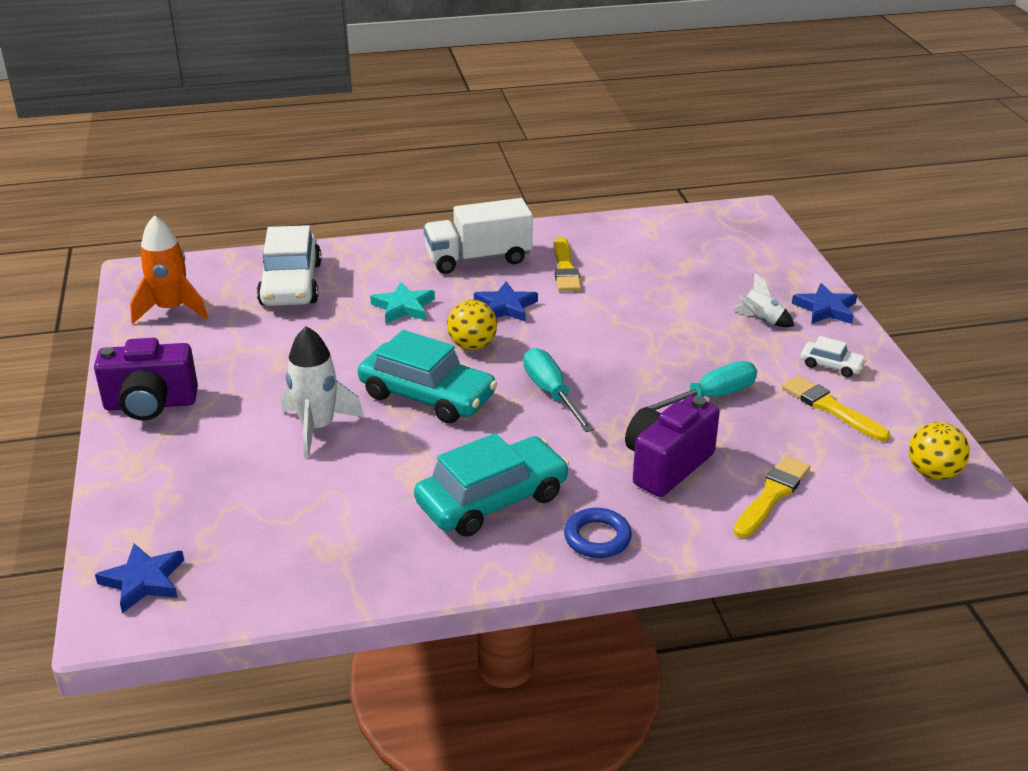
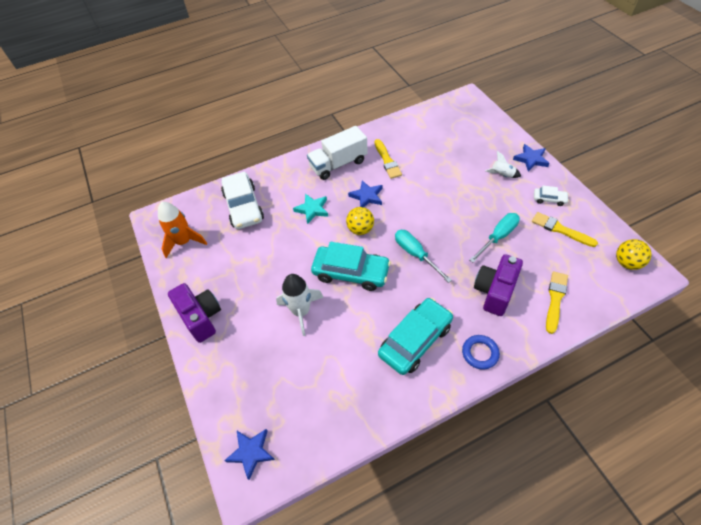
camera: 10 degrees left, 20 degrees up
purple camera [94,338,198,420] -> purple camera turned 105 degrees counterclockwise [168,283,221,343]

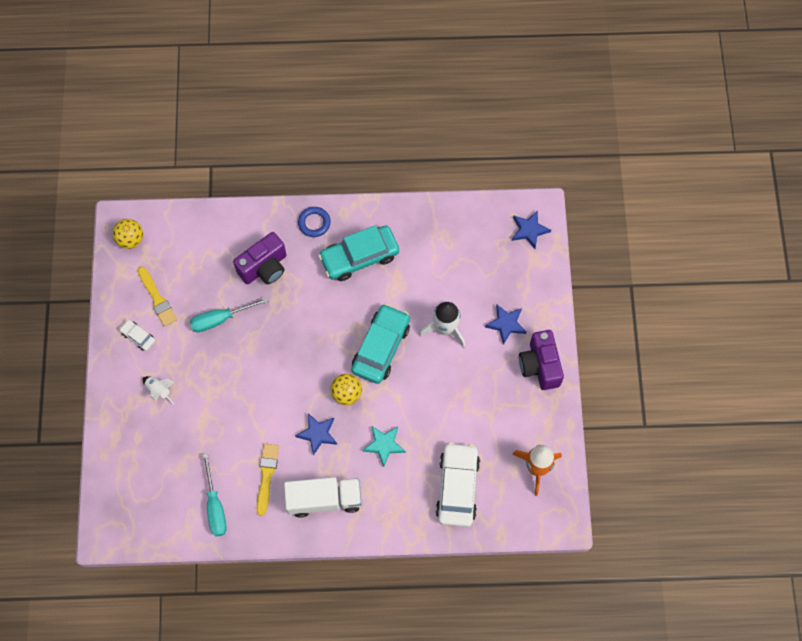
camera: 160 degrees left, 15 degrees up
turquoise car [311,242,391,291] -> turquoise car turned 75 degrees clockwise [351,304,410,384]
turquoise screwdriver [395,230,452,283] -> turquoise screwdriver moved to [203,453,226,537]
blue star [513,144,550,172] -> blue star moved to [485,305,526,344]
yellow brush [546,271,568,334] -> none

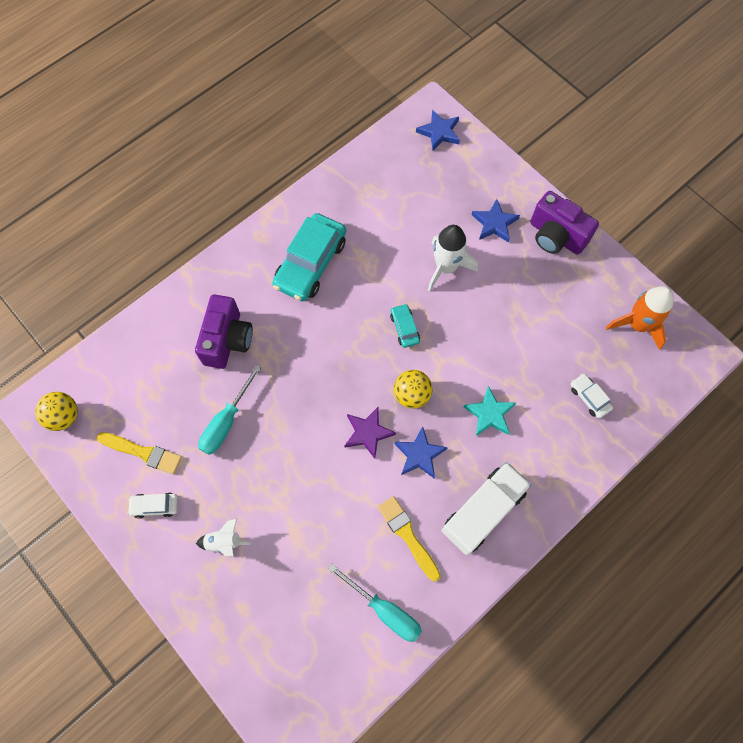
camera: 40 degrees left, 0 degrees up
blue ring [298,207,331,237] -> none
turquoise car [351,304,410,384] -> turquoise car [390,304,420,348], size x0.47
white car [435,442,480,527] -> white car [571,373,613,418], size x0.47
none -> purple star [345,407,396,459]

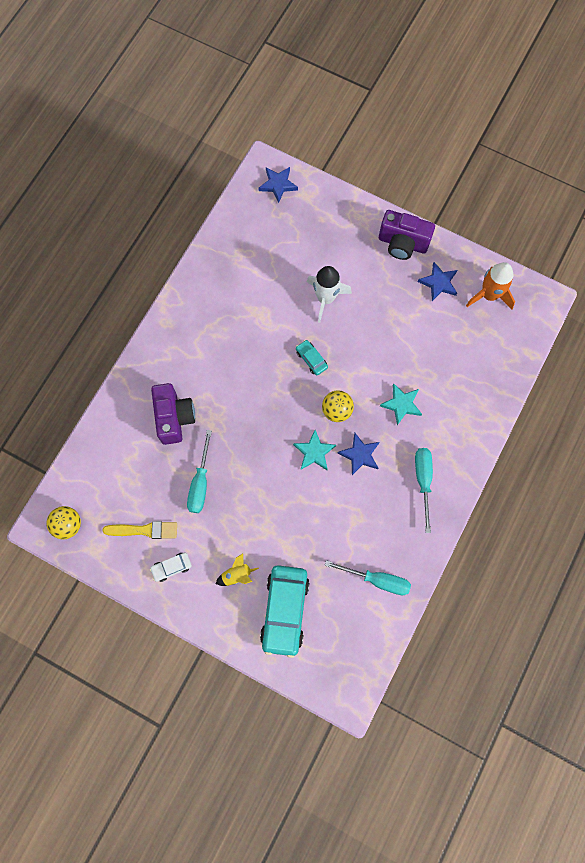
camera: 20 degrees left, 5 degrees up
white rocket [196,519,251,556] -> yellow rocket [216,553,259,586]
turquoise car [272,213,346,301] -> turquoise car moved to [260,565,310,658]
purple star [345,407,396,459] -> turquoise star [293,430,336,470]
yellow brush [378,496,440,581] -> none
white truck [442,462,532,555] -> turquoise screwdriver [415,448,433,533]
blue star [472,199,520,243] -> blue star moved to [418,262,457,301]
white car [571,373,613,418] -> none

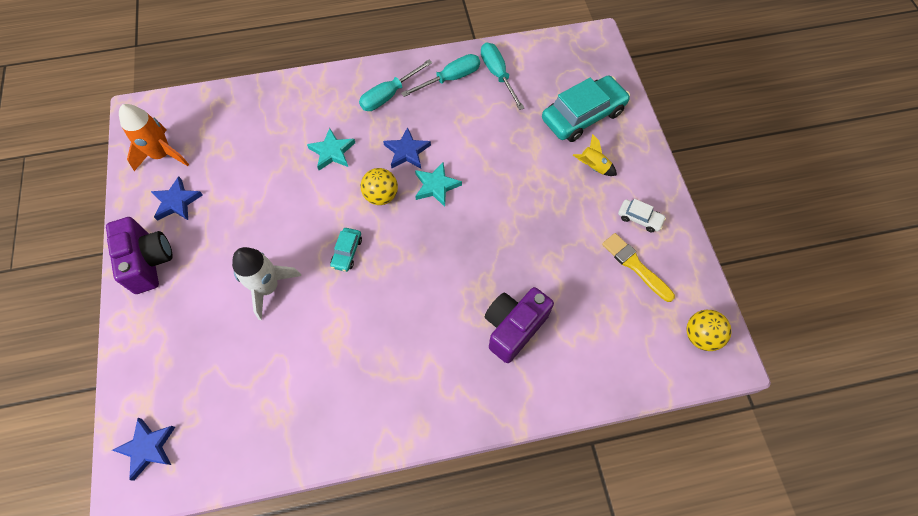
camera: 130 degrees left, 10 degrees down
turquoise screwdriver [187,430,212,513] -> turquoise screwdriver moved to [401,54,480,97]

